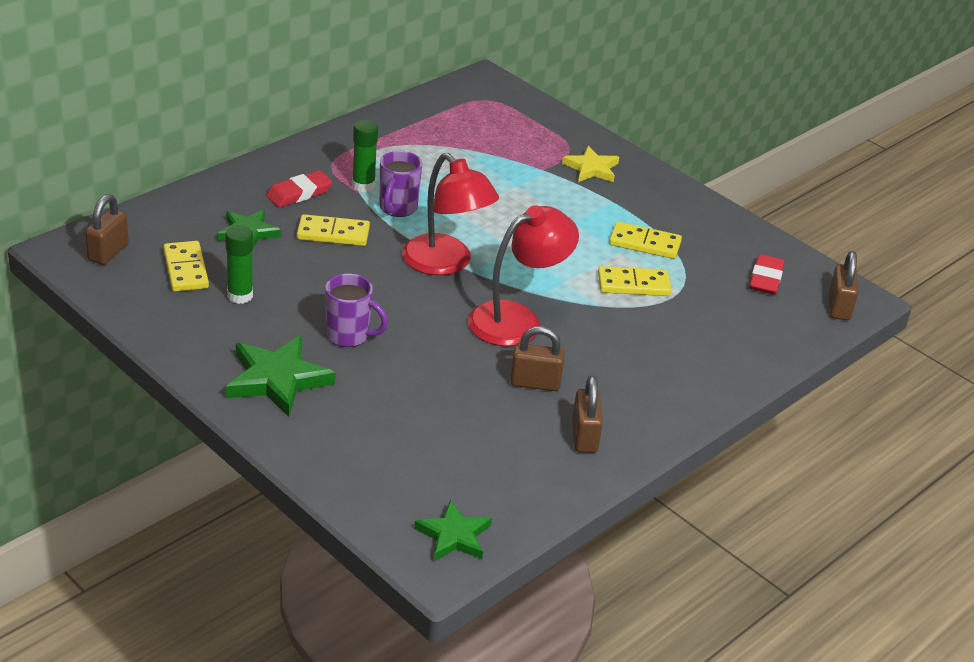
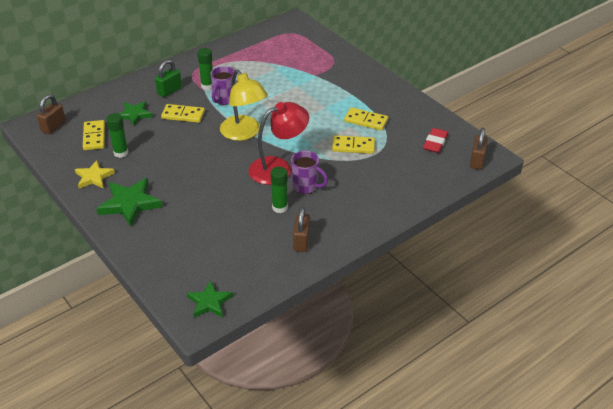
camera: 10 degrees right, 5 degrees up
red eraser [266,170,333,208] -> green padlock [155,59,182,97]
purple mug [325,274,388,347] -> purple mug moved to [291,151,328,194]
red lamp [402,153,499,275] -> yellow lamp [220,70,268,141]
brown padlock [510,326,565,391] -> green glue stick [271,166,288,213]
yellow star [562,146,619,182] -> yellow star moved to [75,160,115,189]

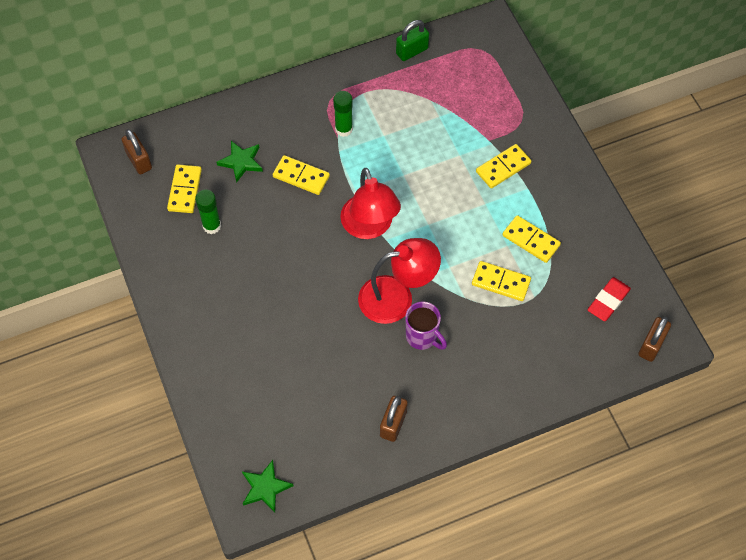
camera: 15 degrees right, 20 degrees up
brown padlock [37,94,66,134] -> brown padlock turned 75 degrees counterclockwise [121,129,152,174]
yellow star [75,160,115,189] -> none
green star [97,178,162,226] -> none
green padlock [155,59,182,97] -> green padlock moved to [396,20,429,61]
purple mug [210,66,236,105] -> none
yellow lamp [220,70,268,141] -> red lamp [340,168,401,239]
green glue stick [271,166,288,213] -> none
none -> yellow domino [476,144,531,188]

